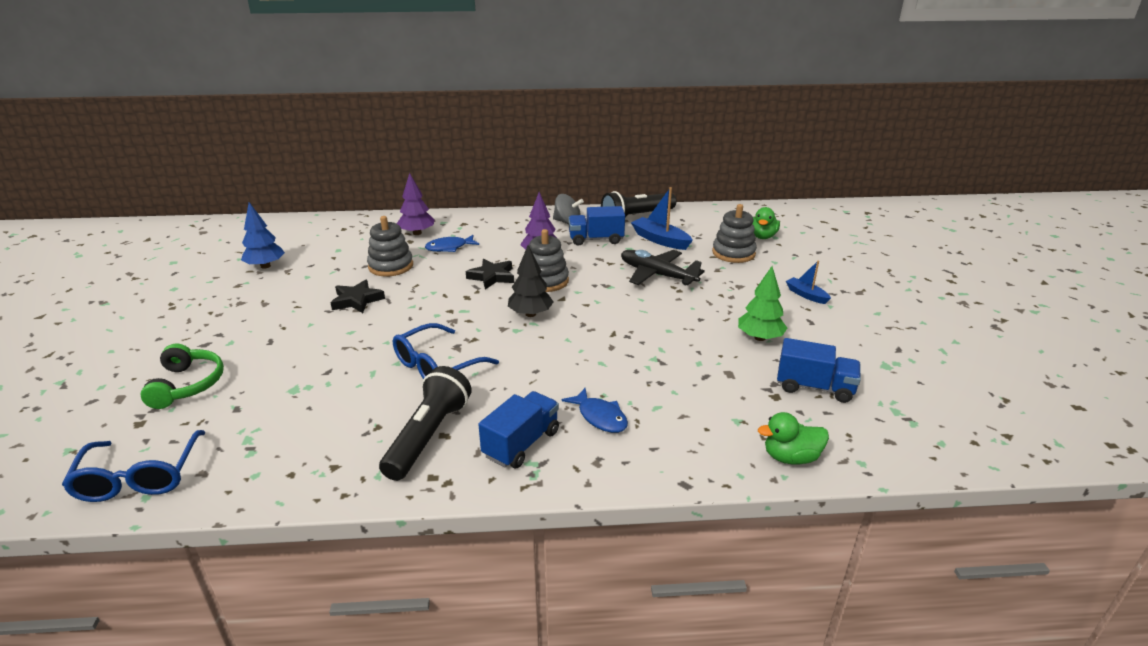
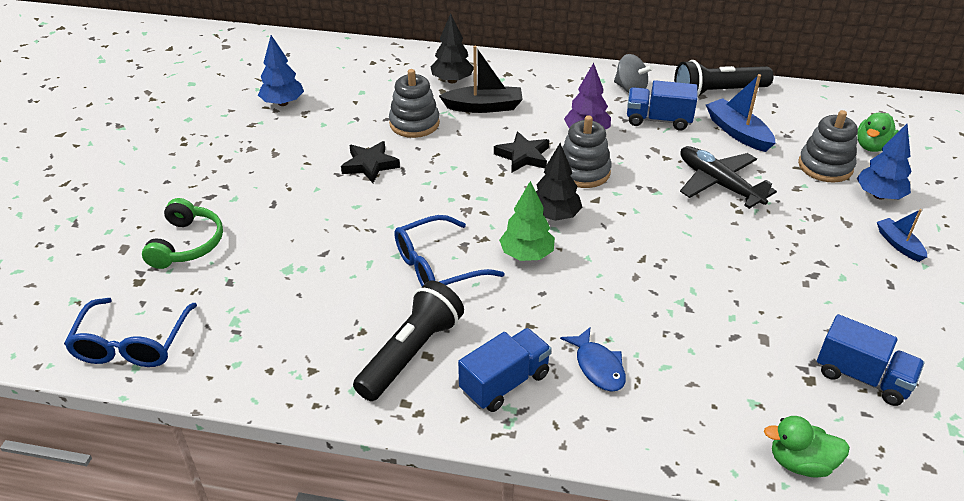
camera: 15 degrees right, 10 degrees up
purple tree [397,173,435,235] -> black tree [431,13,474,83]
blue fish [425,235,479,252] -> black boat [439,46,523,113]
green tree [738,266,787,341] -> green tree moved to [499,181,555,261]
none -> blue tree [857,124,912,200]

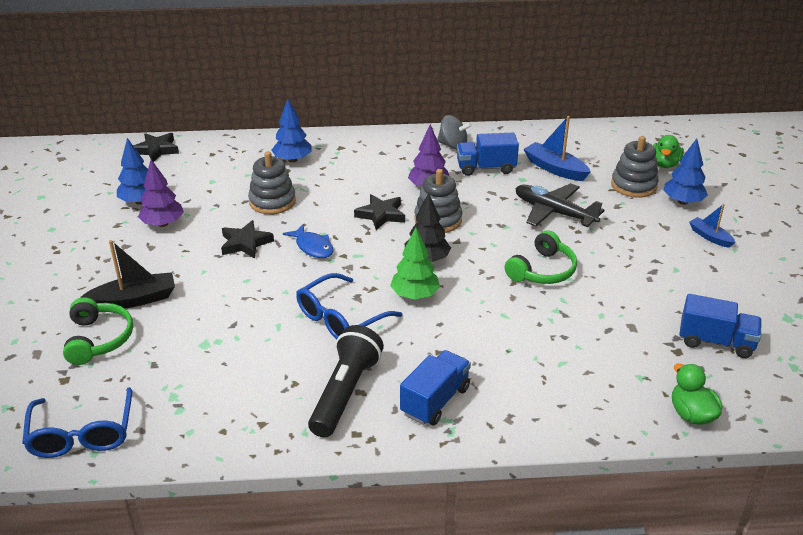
camera: 15 degrees left, 5 degrees down
black tree [431,13,474,83] -> blue tree [272,99,311,163]
black boat [439,46,523,113] -> black boat moved to [81,240,175,309]
blue fish [560,327,626,392] -> blue fish moved to [283,224,334,258]
black flashlight [674,60,774,97] -> none
green duck [764,416,850,478] -> green duck turned 75 degrees clockwise [672,363,722,425]
none -> black star [133,133,179,162]
none -> purple tree [138,160,184,227]
none -> green headphones [504,230,577,284]

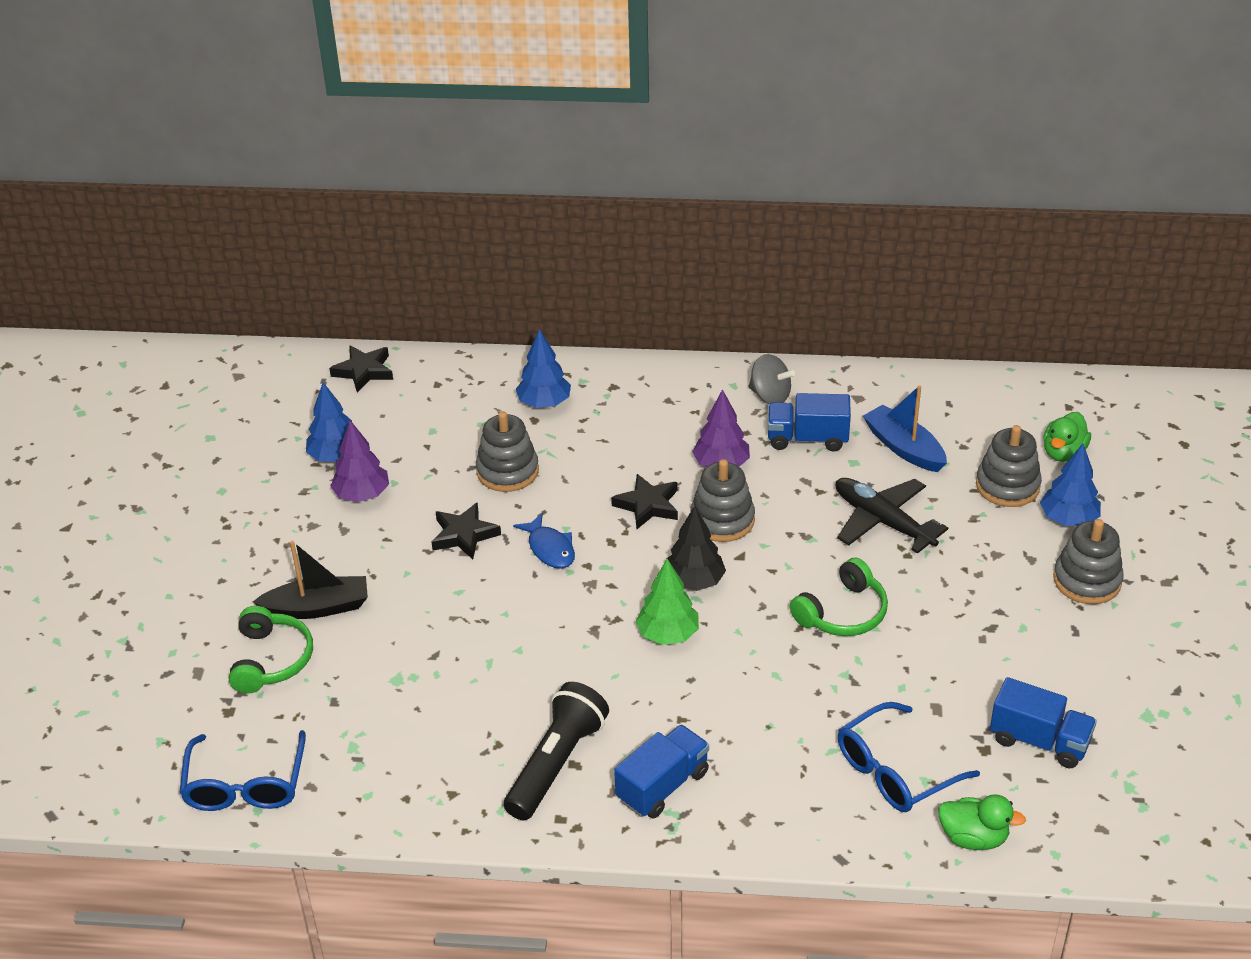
camera: 10 degrees right, 5 degrees up
blue glasses [296,273,402,339] -> blue glasses moved to [838,702,980,812]
green duck [672,363,722,425] -> green duck turned 120 degrees clockwise [938,794,1026,850]
blue boat [689,204,736,248] -> grey stacking toy [1053,519,1124,604]

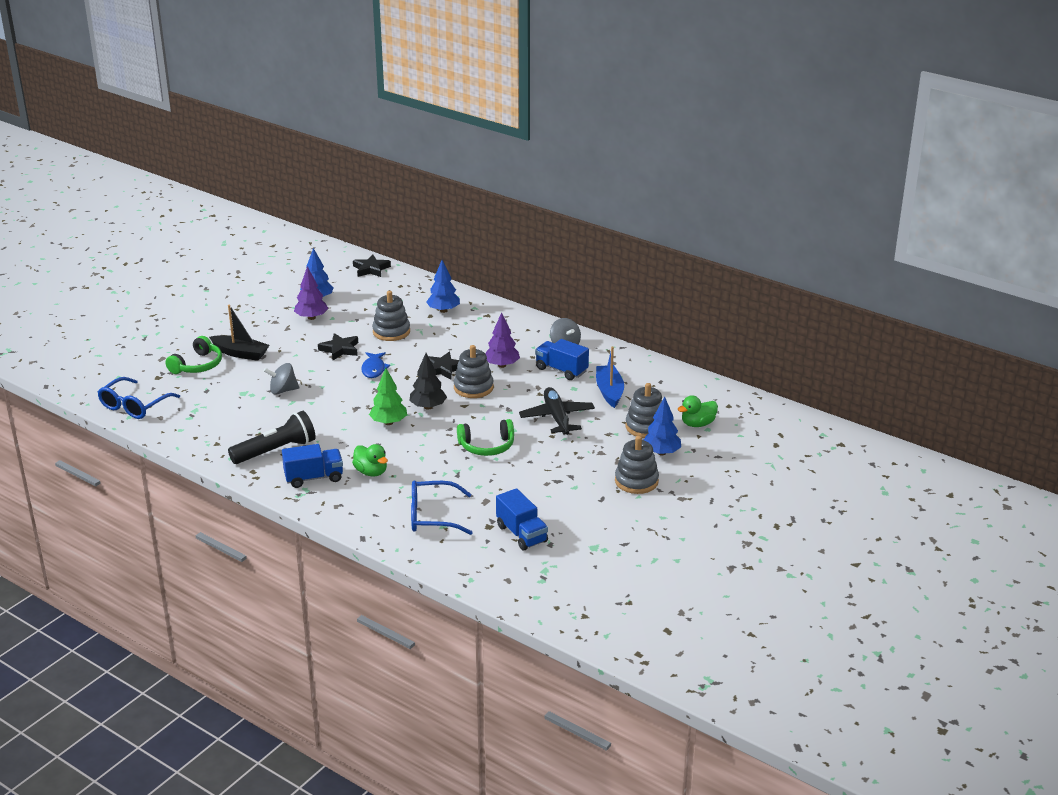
camera: 30 degrees right, 10 degrees down
green duck [938,794,1026,850] -> green duck moved to [352,444,388,476]
none -> grey spinning top [263,363,299,395]

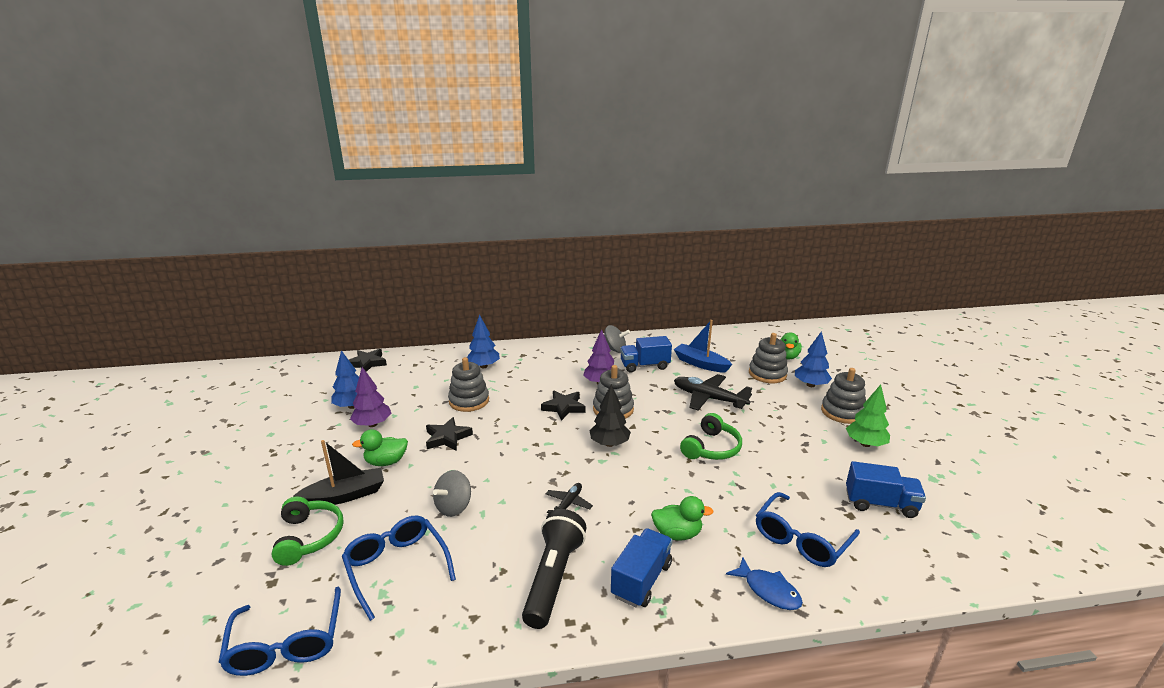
camera: 45 degrees left, 5 degrees down
blue fish [361,352,390,378] -> blue fish moved to [726,557,803,610]
green tree [369,368,407,425] -> green tree moved to [846,385,890,447]
none -> blue glasses [342,516,456,621]
none -> green duck [352,429,408,466]
none -> black plane [546,483,593,513]

